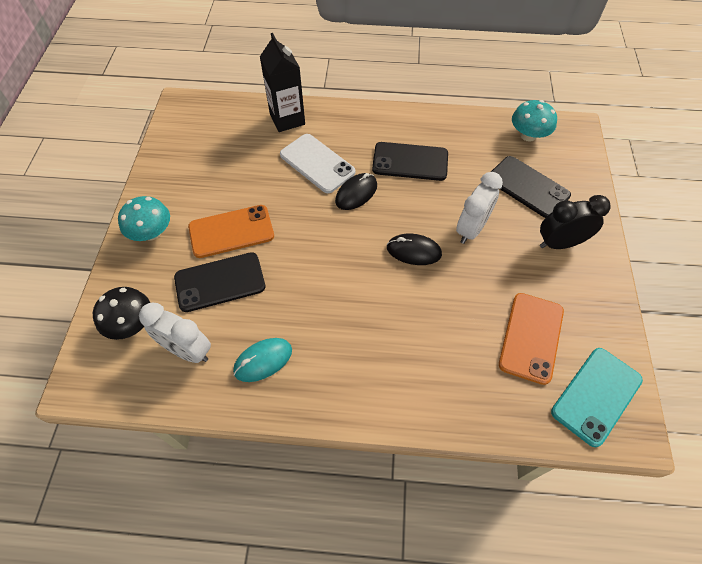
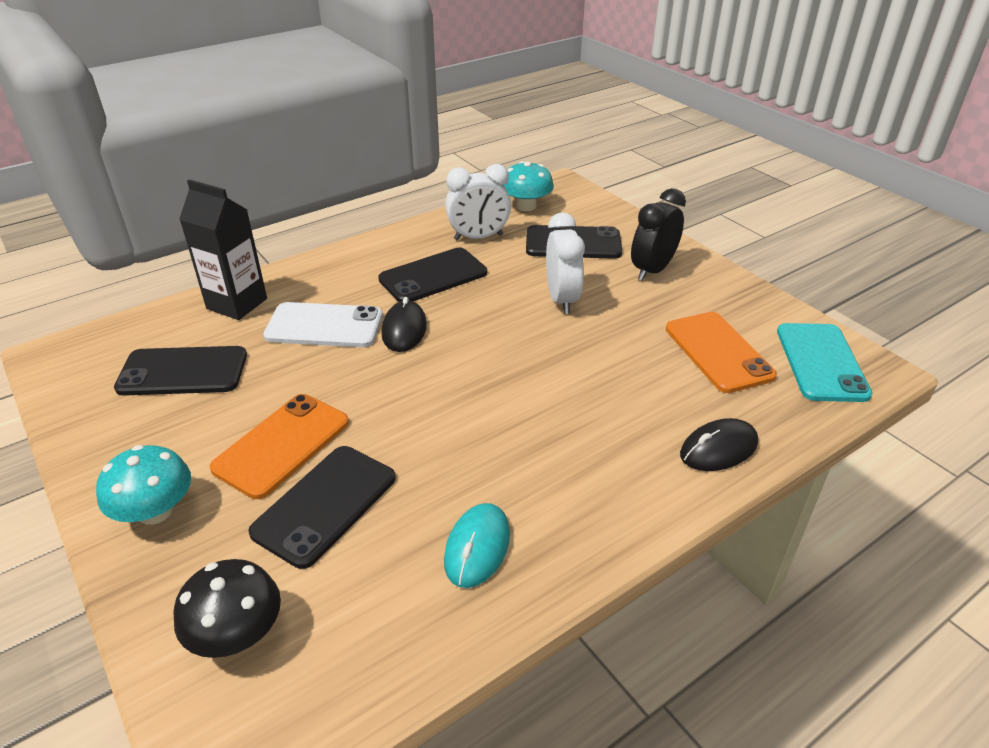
camera: 40 degrees left, 20 degrees down
white clock [139,303,211,363] -> white clock moved to [445,164,511,241]
black mouse [387,234,442,265] -> black mouse moved to [680,418,758,471]
none -> black phone [114,346,247,396]

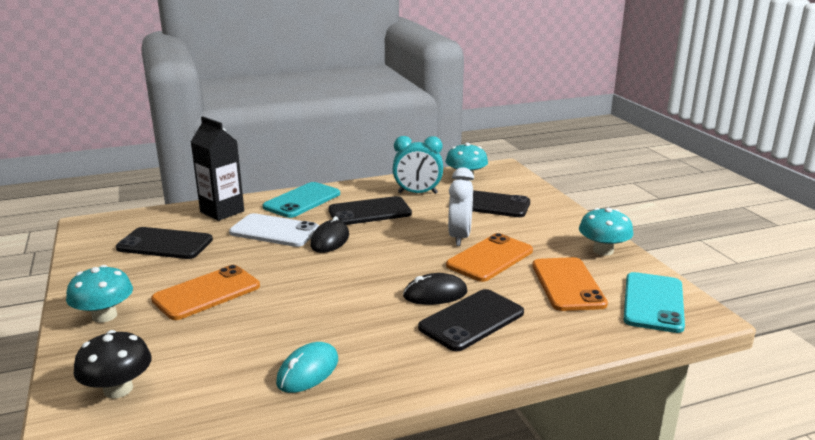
camera: 15 degrees right, 15 degrees down
black phone [248,446,396,569] -> black phone moved to [418,289,524,351]
white clock [445,164,511,241] -> turquoise clock [393,136,443,194]
black clock [631,188,686,281] -> none
black mouse [680,418,758,471] -> black mouse moved to [403,273,467,305]
none -> turquoise phone [263,182,340,218]
none -> orange phone [446,233,533,282]
none -> turquoise mushroom [579,208,633,256]

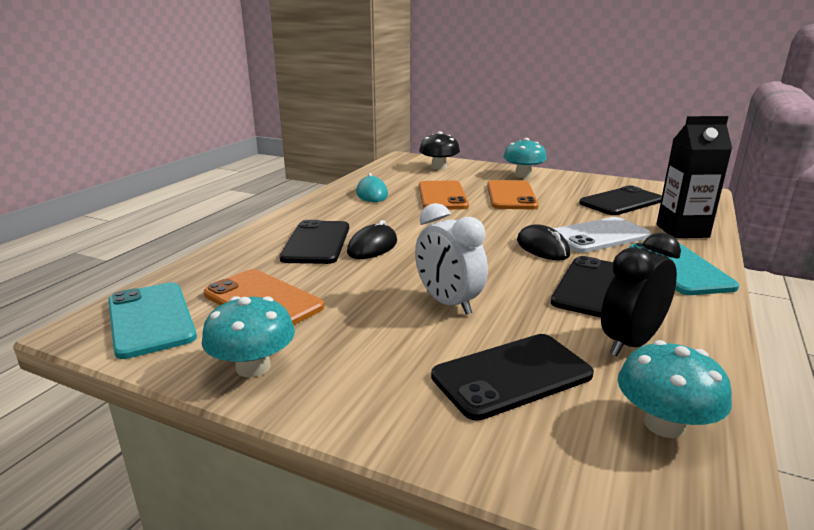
camera: 135 degrees right, 0 degrees up
turquoise clock [393,136,443,194] -> black clock [601,233,681,356]
orange phone [446,233,533,282] -> orange phone moved to [419,181,469,210]

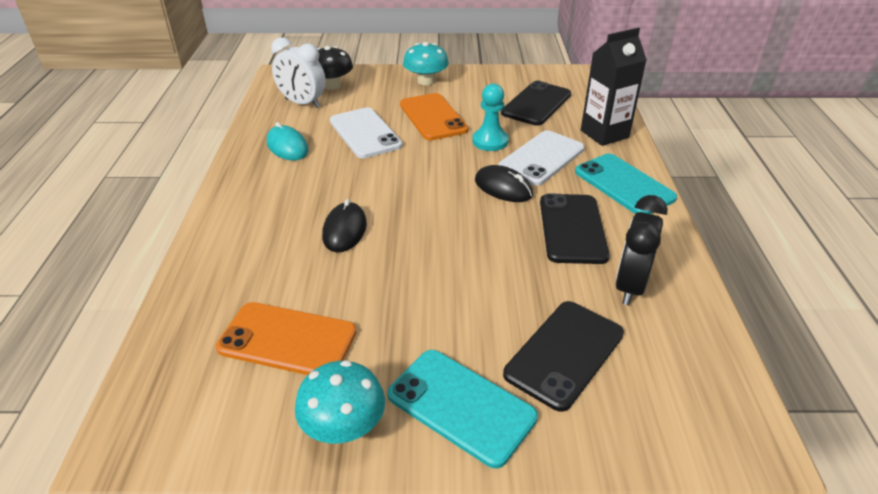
camera: 25 degrees left, 15 degrees up
turquoise phone [108,282,197,359] -> turquoise phone moved to [387,350,538,468]
black phone [280,220,349,264] -> none
white clock [415,203,488,315] -> white clock moved to [271,37,326,108]
orange phone [419,181,469,210] -> white phone [330,107,403,158]
turquoise mushroom [618,340,732,438] -> none
none -> turquoise pawn [472,83,509,151]

